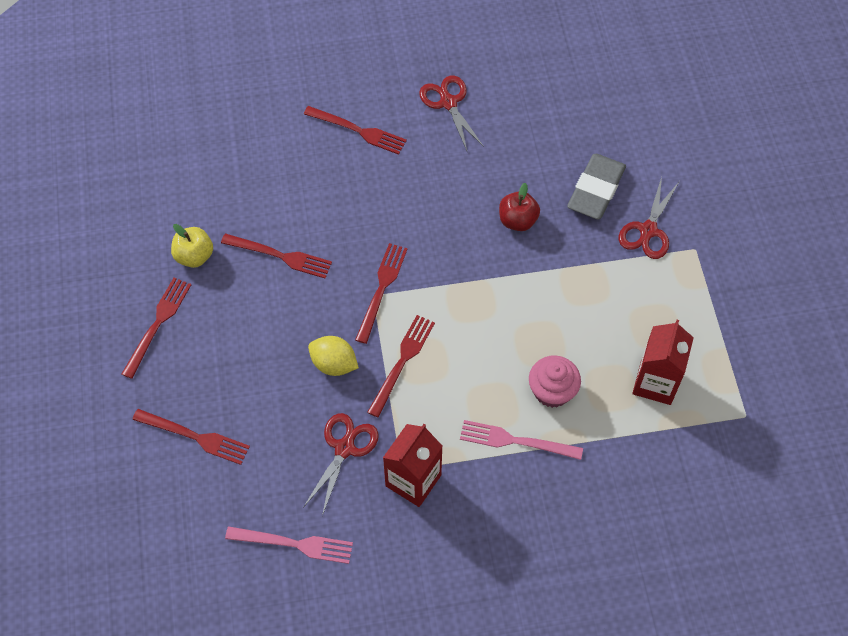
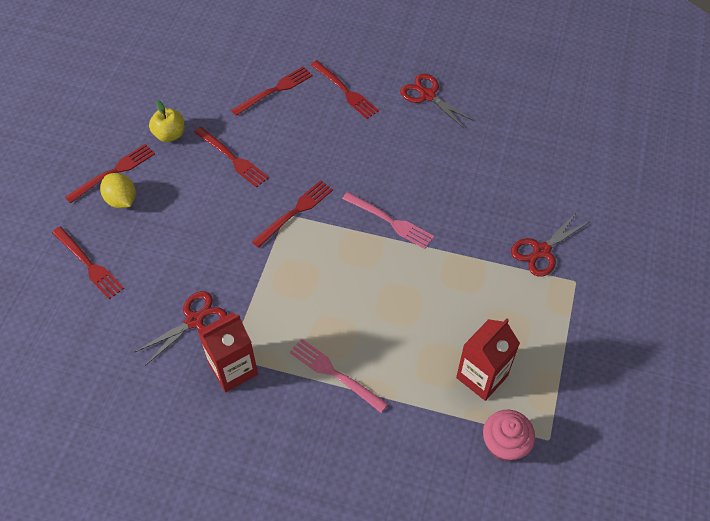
camera: 25 degrees right, 5 degrees down
pink fork [225,526,353,564] -> pink fork moved to [342,192,434,249]
yellow lemon [308,336,359,376] -> yellow lemon moved to [100,173,136,208]
red fork [367,315,435,418] -> red fork moved to [231,66,313,116]
red scissors [419,75,484,151] -> red scissors turned 45 degrees counterclockwise [400,74,474,128]
red apple [499,183,540,231] -> none
pink cupcake [529,356,581,408] -> pink cupcake moved to [483,410,535,462]
grey eraser [567,154,626,220] -> none

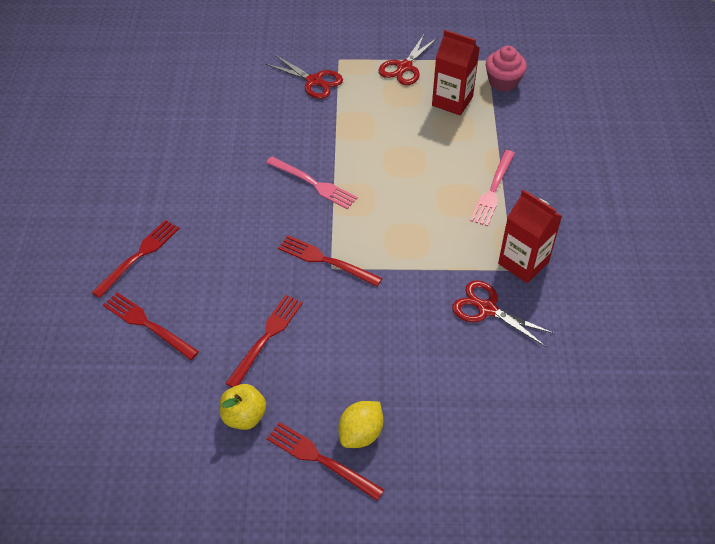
camera: 105 degrees left, 5 degrees down
red fork [52,226,124,299] -> none
pink fork [342,192,434,249] -> pink fork turned 105 degrees clockwise [266,157,358,209]
red scissors [400,74,474,128] -> red scissors moved to [378,35,437,85]

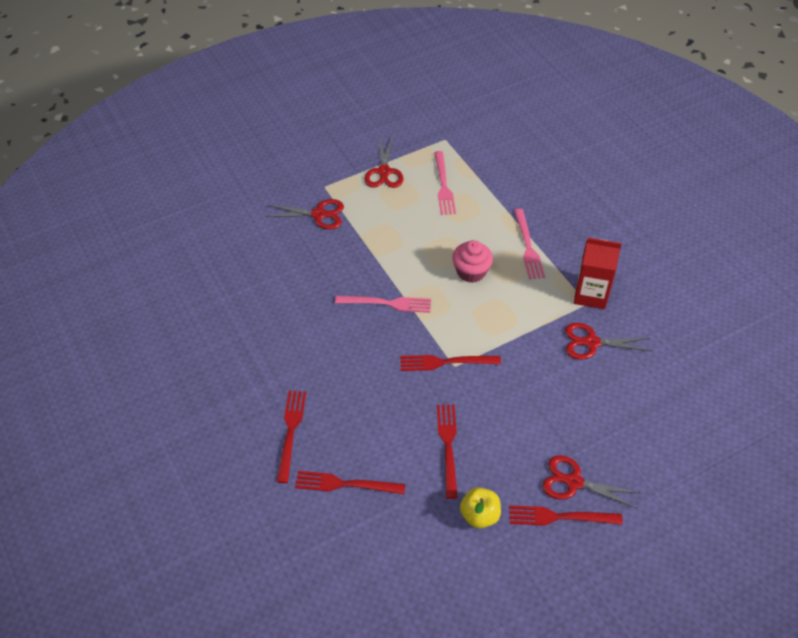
camera: 30 degrees left, 0 degrees up
yellow lemon [338,401,383,448] -> red scissors [542,455,640,509]
red carton [432,30,480,116] -> pink fork [434,151,456,215]
pink cupcake [486,46,527,92] -> pink cupcake moved to [452,240,493,283]

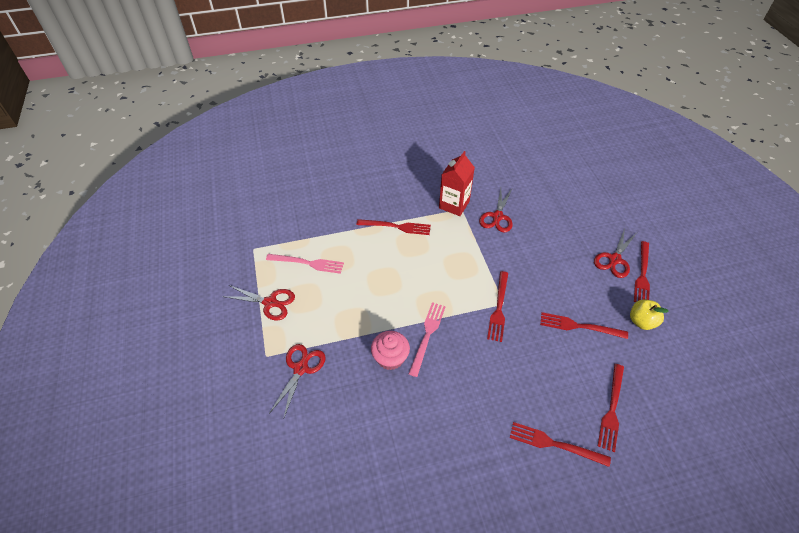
camera: 75 degrees left, 0 degrees up
pink cupcake [452,240,493,283] -> pink cupcake moved to [371,331,410,370]
pink fork [514,209,545,279] -> red fork [357,219,431,235]

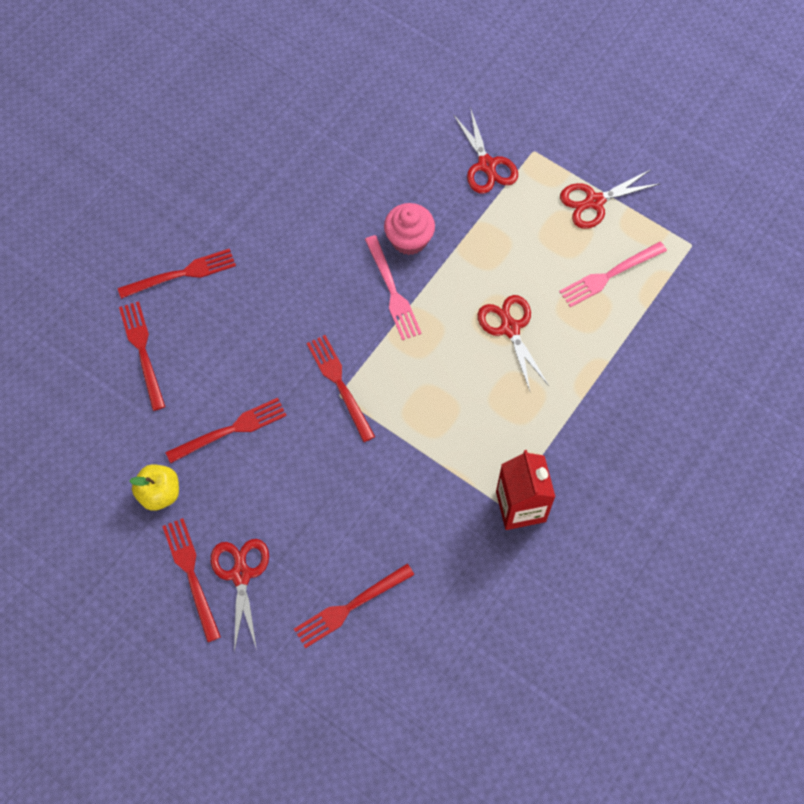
camera: 140 degrees right, 15 degrees up
red fork [357,219,431,235] -> red fork moved to [294,564,414,648]
red scissors [479,188,513,233] -> red scissors moved to [478,295,549,391]

